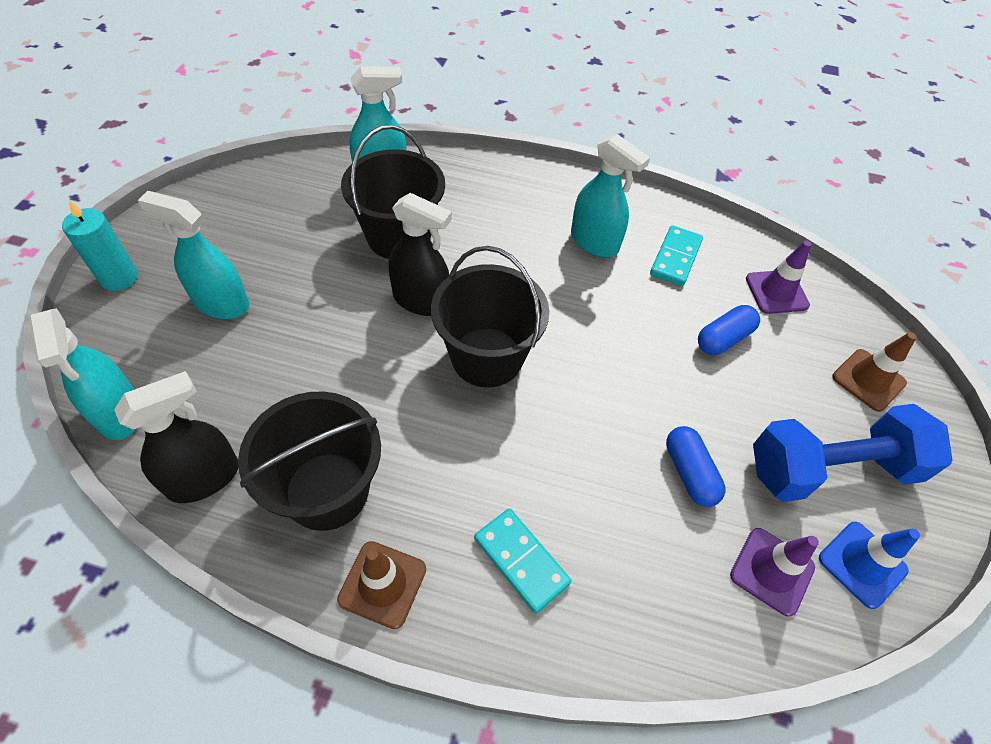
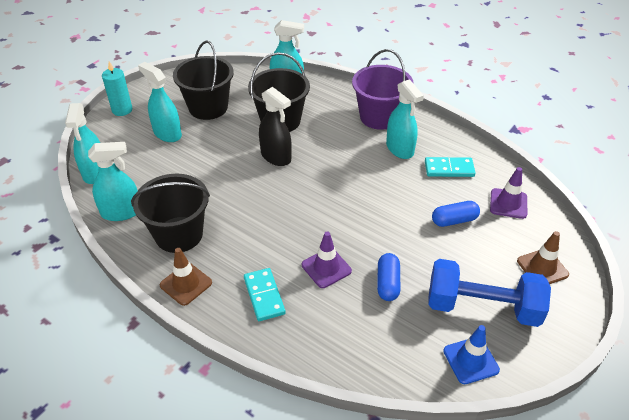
camera: 25 degrees right, 10 degrees down
black spray bottle [114,371,238,503] -> turquoise spray bottle [88,142,138,221]
black bucket [431,246,549,387] -> black bucket moved to [173,41,234,120]
turquoise domino [650,225,703,286] -> turquoise domino turned 45 degrees clockwise [425,157,475,177]
purple traffic cone [730,528,819,617] -> purple traffic cone moved to [302,232,352,288]
none -> purple bucket [352,49,414,130]

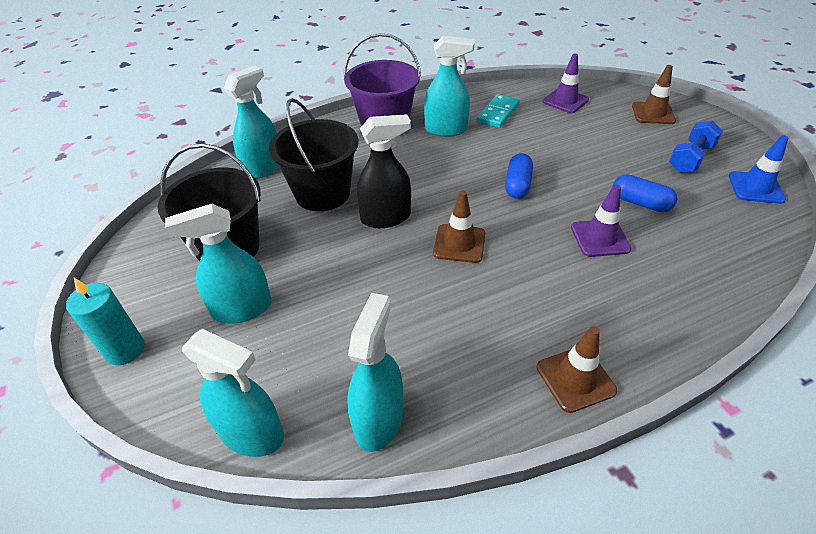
camera: 60 degrees left, 0 degrees up
black bucket [131,174,210,253] -> none
turquoise domino [244,268,286,321] -> none
blue dumbbell [428,259,551,327] -> blue dumbbell [669,120,723,173], size x0.59
blue capsule [432,201,480,227] -> blue capsule moved to [505,153,533,199]
none -> brown traffic cone [433,191,485,263]

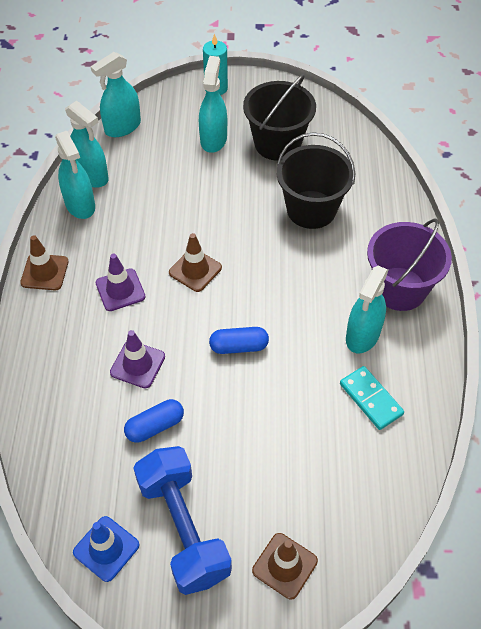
camera: 115 degrees right, 10 degrees up
turquoise spray bottle [224,66,279,179] -> turquoise spray bottle moved to [55,131,95,219]
black spray bottle [357,114,411,228] -> none
blue capsule [505,153,533,199] -> blue capsule turned 45 degrees counterclockwise [209,327,269,354]
purple traffic cone [542,54,589,113] -> purple traffic cone moved to [96,254,145,311]
blue dumbbell [669,120,723,173] -> blue dumbbell [133,446,232,595], size x1.70

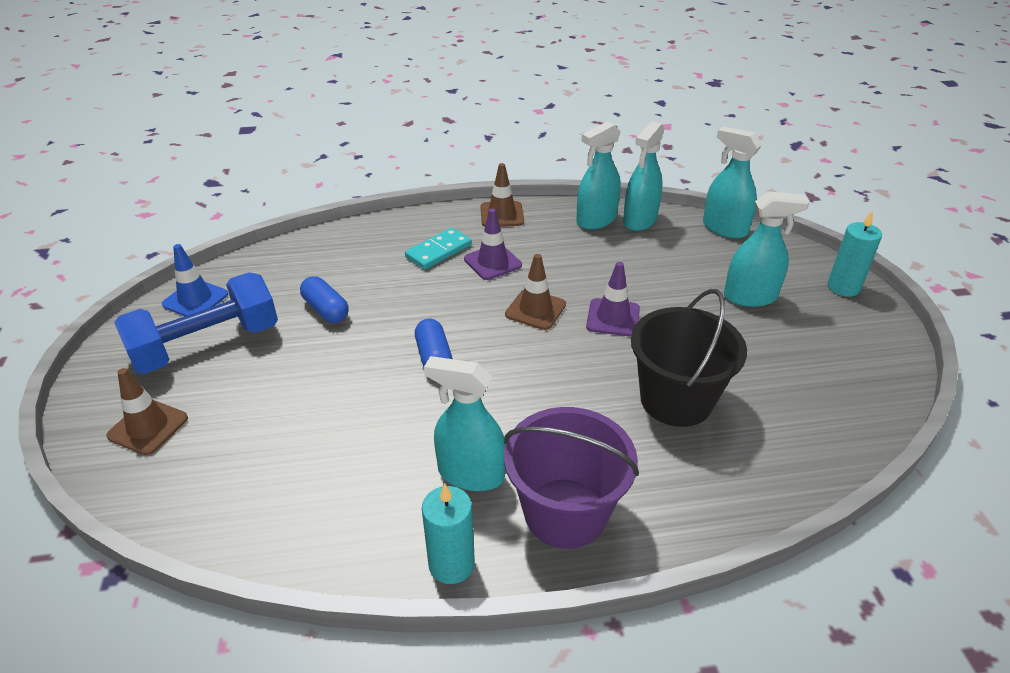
camera: 80 degrees right, 15 degrees down
purple traffic cone [110,330,165,388] -> purple traffic cone moved to [586,262,640,337]
black bucket [243,74,316,161] -> none
turquoise domino [340,366,404,430] -> turquoise domino moved to [405,228,472,270]
none -> turquoise candle [422,484,475,584]

